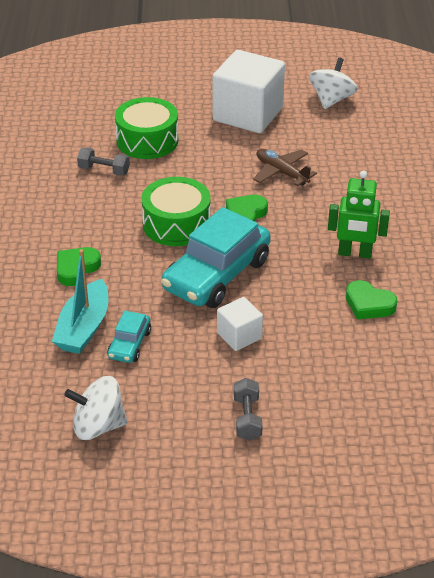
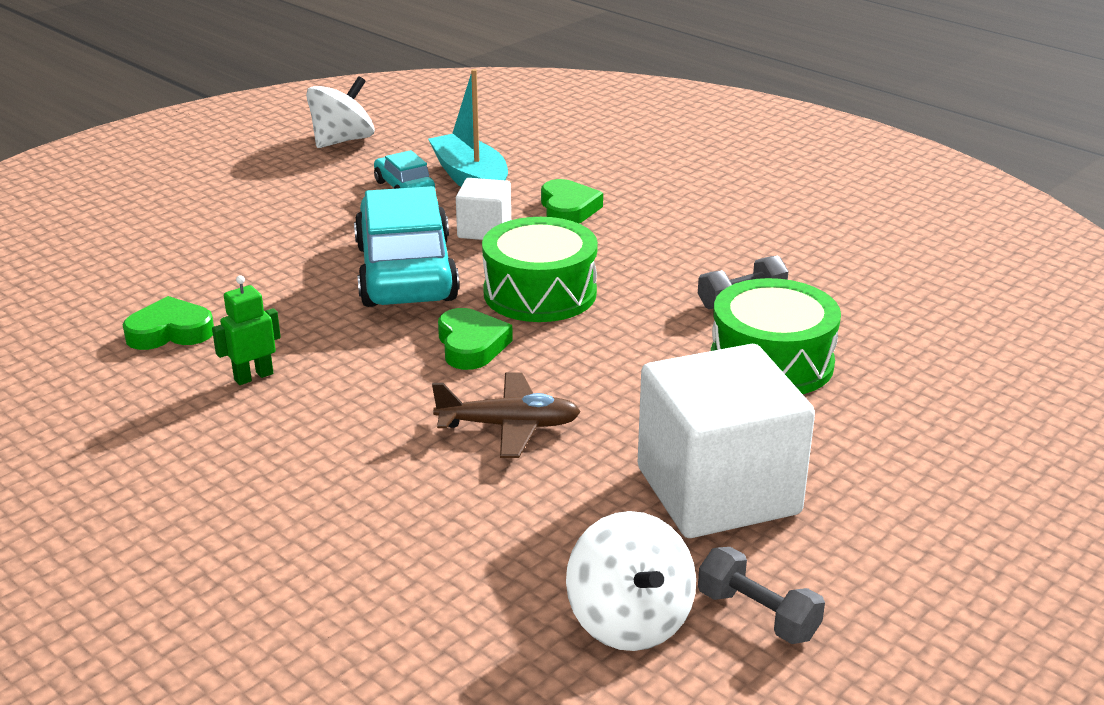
camera: 135 degrees right, 10 degrees down
white cube [217,297,263,351] -> white cube moved to [456,178,511,240]
grey dumbbell [234,378,263,441] -> grey dumbbell moved to [698,547,825,644]
green robot [328,171,390,259] -> green robot [212,275,281,385], size x0.63

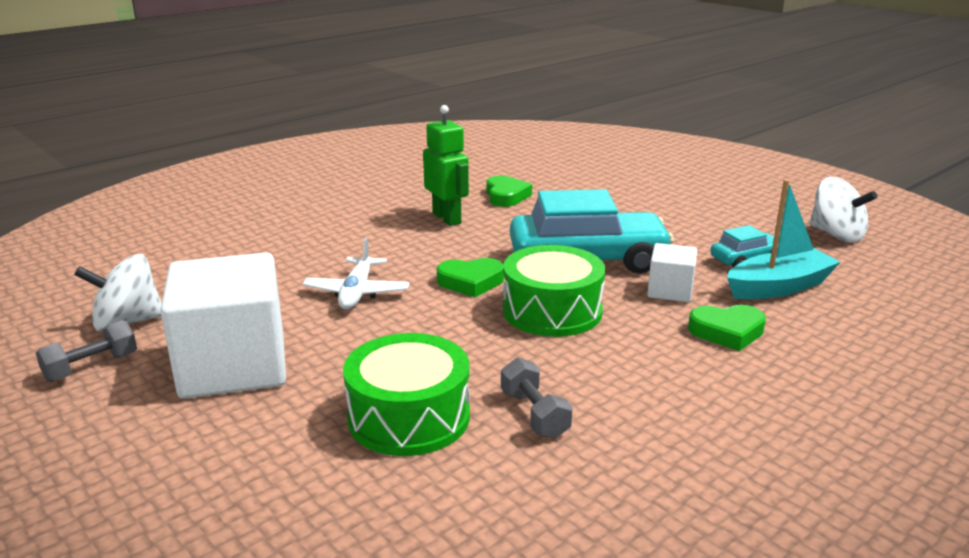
camera: 95 degrees right, 5 degrees down
green robot [212,275,281,385] -> green robot [423,105,469,226], size x1.58
brown plane [432,373,581,458] -> white plane [303,237,410,309]

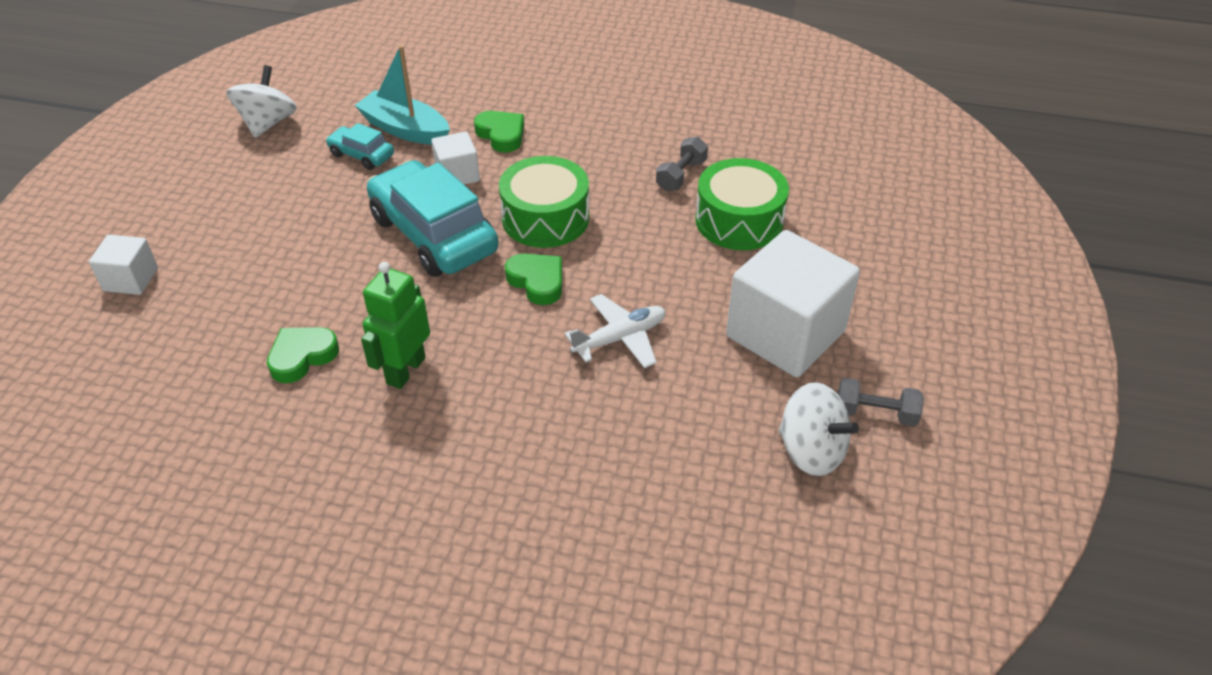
camera: 125 degrees left, 20 degrees up
none -> white cube [89,235,158,295]

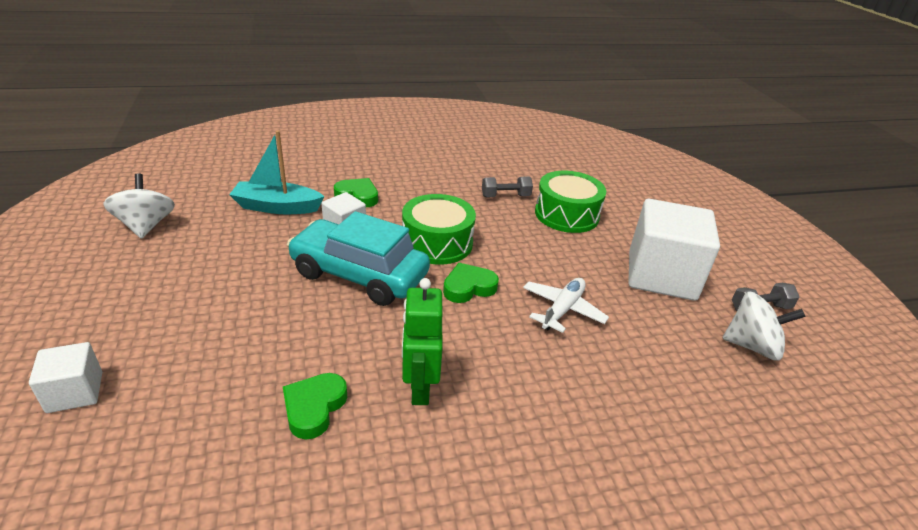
camera: 30 degrees left, 10 degrees down
turquoise car [326,123,394,170] -> none
green heart [505,253,562,305] -> green heart turned 45 degrees counterclockwise [443,263,499,303]
grey dumbbell [656,137,708,191] -> grey dumbbell turned 75 degrees clockwise [482,177,533,197]

